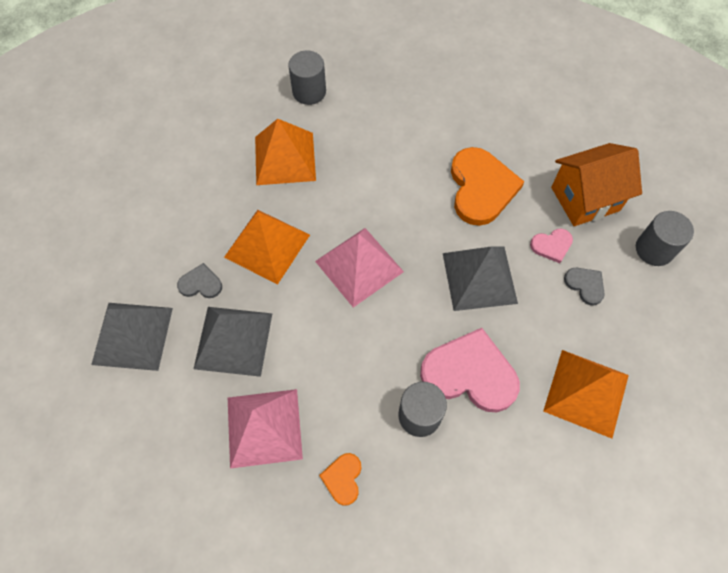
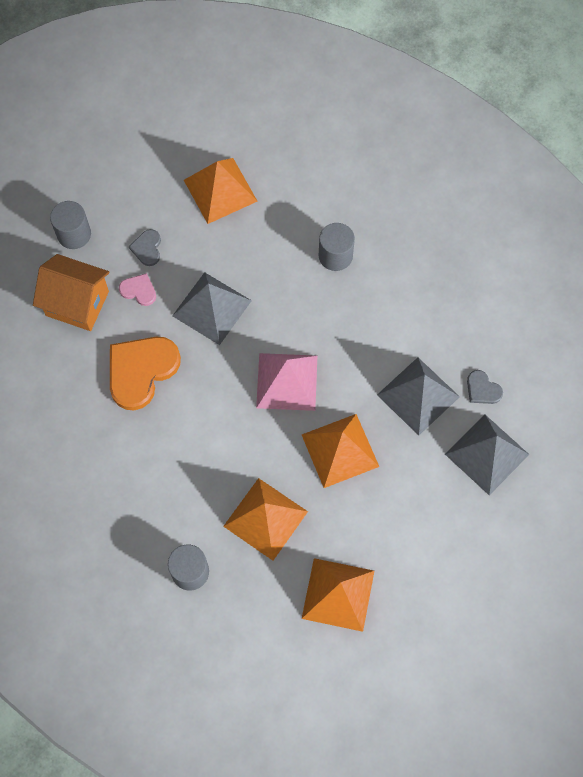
camera: 140 degrees left, 5 degrees up
grey heart [177,263,222,298] -> grey heart moved to [467,370,503,404]
pink pyramid [228,389,303,469] -> none
orange heart [319,453,361,506] -> none
pink heart [420,328,520,412] -> none
none -> orange pyramid [302,558,374,632]

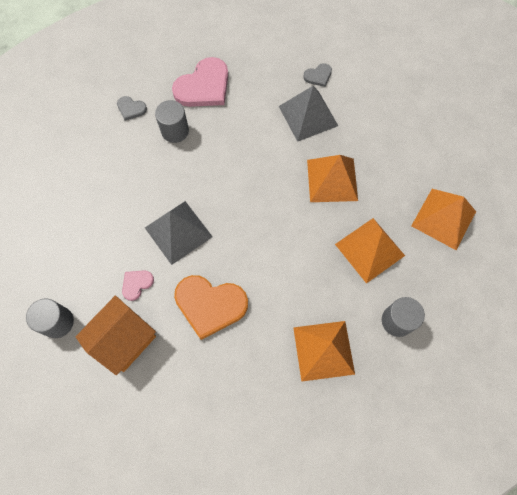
camera: 70 degrees left, 0 degrees up
orange heart [110,337,181,410] -> orange heart turned 45 degrees counterclockwise [174,275,248,340]
grey heart [129,229,161,266] -> grey heart moved to [117,96,147,121]
orange pyramid [184,158,257,224] -> orange pyramid moved to [293,321,355,382]
pink pyramid [256,353,317,411] -> none
grey pyramid [445,415,529,495] -> none
none -> pink heart [172,57,228,107]

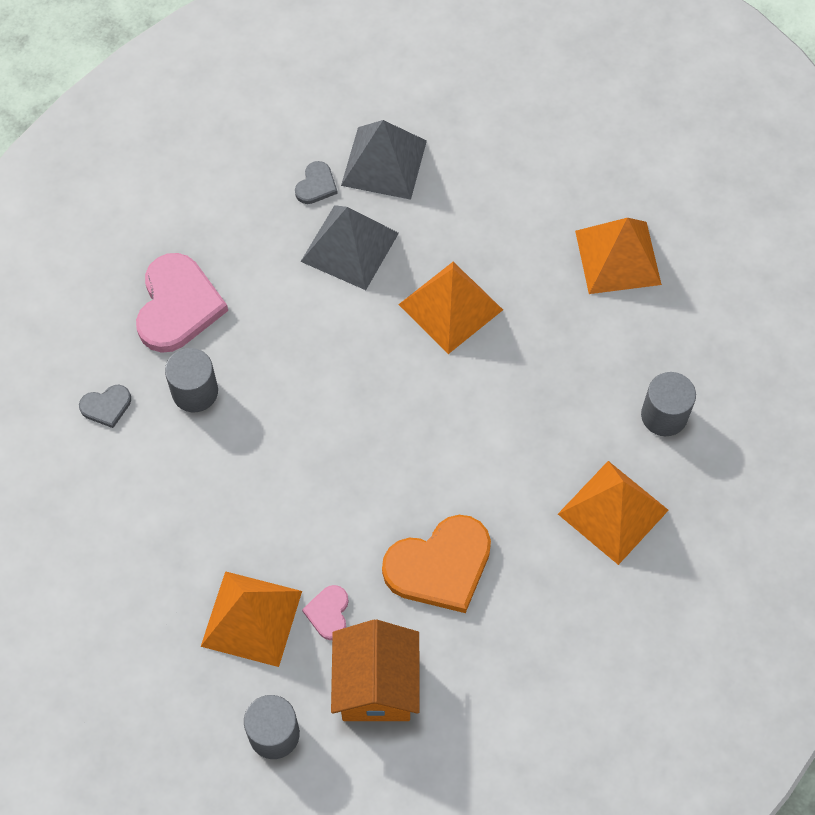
camera: 40 degrees left, 5 degrees down
grey pyramid [145,201,213,265] -> grey pyramid moved to [341,120,427,200]
orange pyramid [335,218,405,284] -> orange pyramid moved to [201,571,302,667]

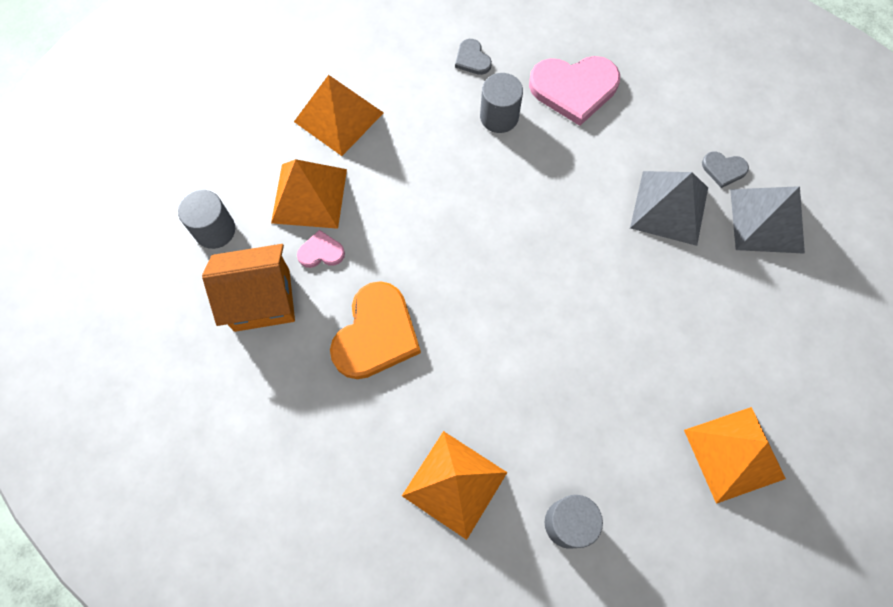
camera: 80 degrees right, 5 degrees up
orange heart [382,515,491,613] -> orange heart turned 120 degrees counterclockwise [330,281,421,379]
orange pyramid [398,262,503,354] -> orange pyramid moved to [294,75,384,156]

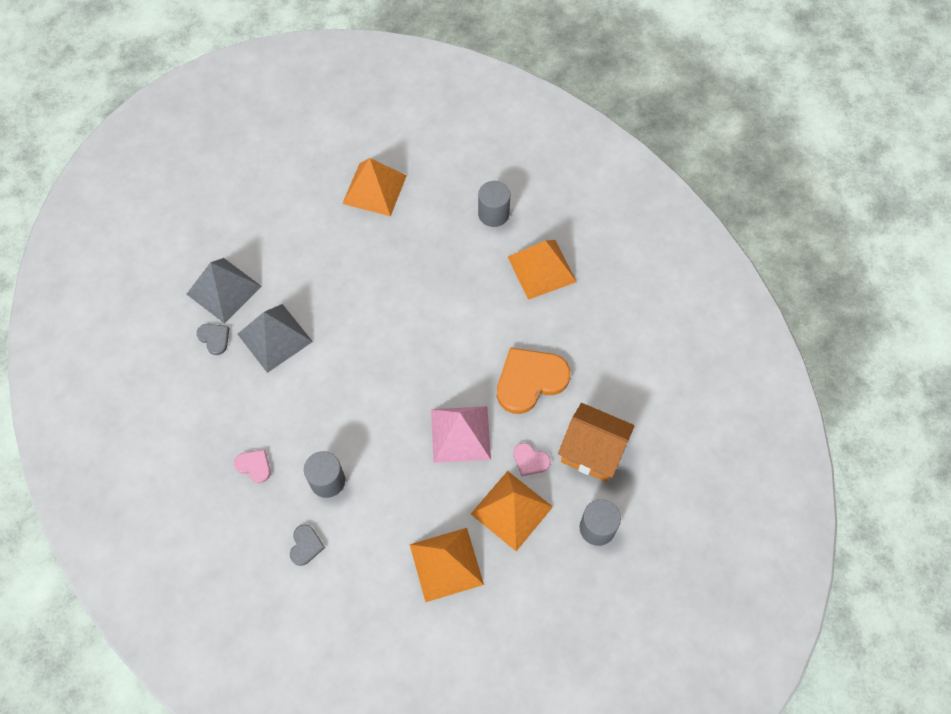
camera: 145 degrees left, 5 degrees down
pink heart [529,56,620,126] -> pink heart [234,449,271,483], size x0.48
none -> pink pyramid [431,406,491,463]

